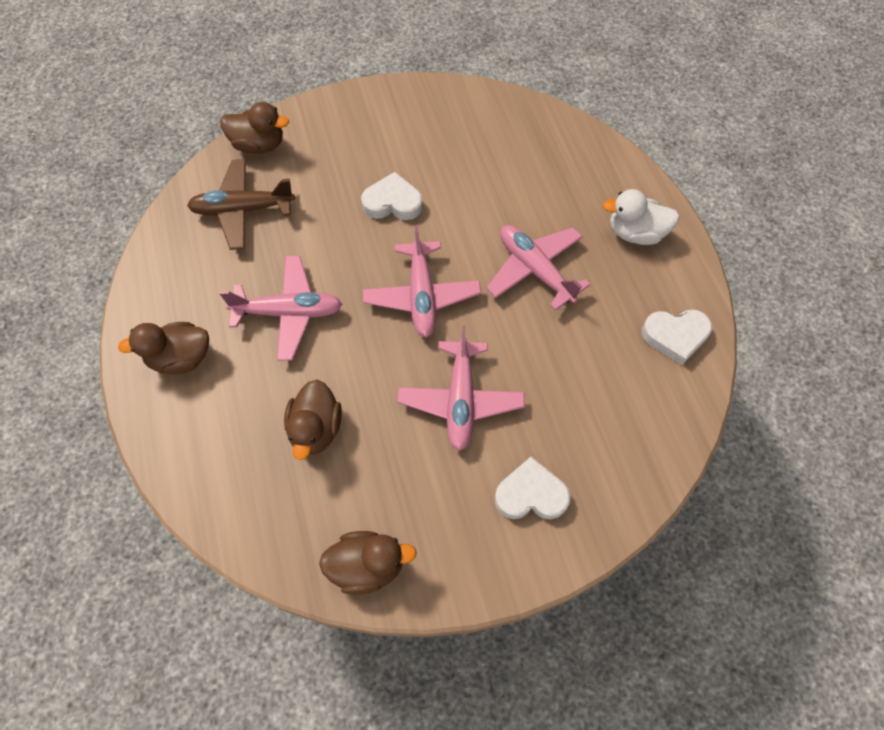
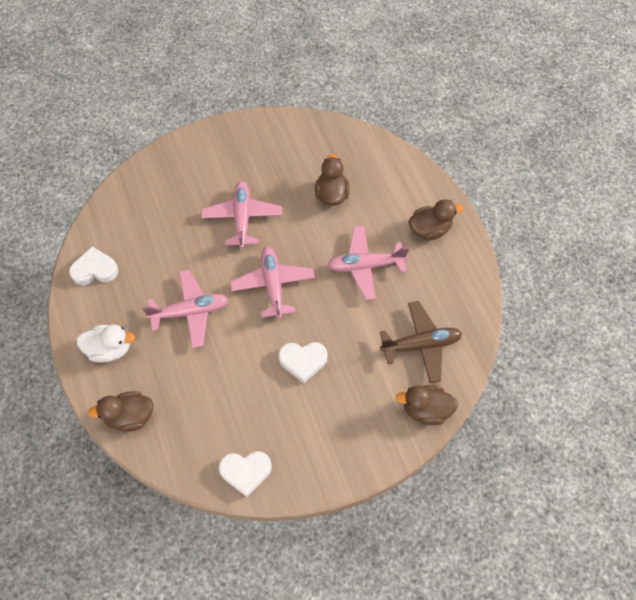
camera: 175 degrees right, 0 degrees up
brown duck [319,531,417,595] -> brown duck moved to [88,391,154,432]
pink plane [486,225,591,311] -> pink plane turned 60 degrees counterclockwise [142,269,229,348]
white heart [494,457,571,520] -> white heart moved to [219,451,272,497]

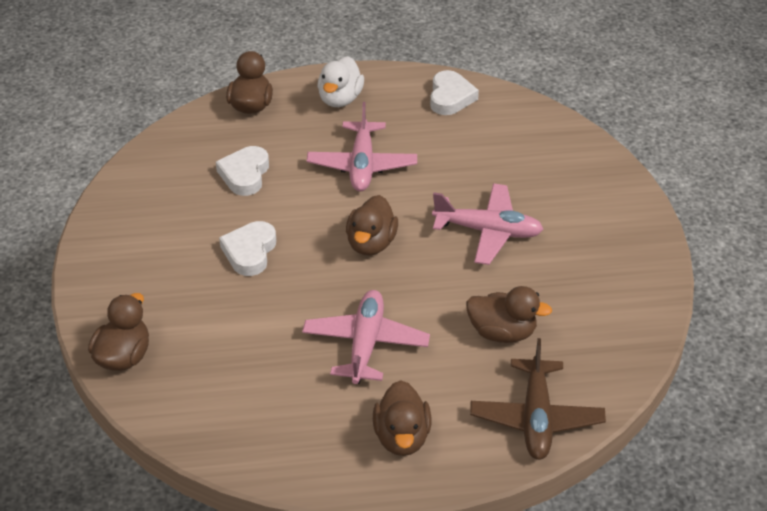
camera: 105 degrees right, 20 degrees down
white heart [219,451,272,497] -> white heart moved to [216,146,269,196]
pink plane [230,247,315,319] -> brown duck [346,195,398,255]
brown plane [380,301,463,383] -> brown plane moved to [470,338,606,460]

